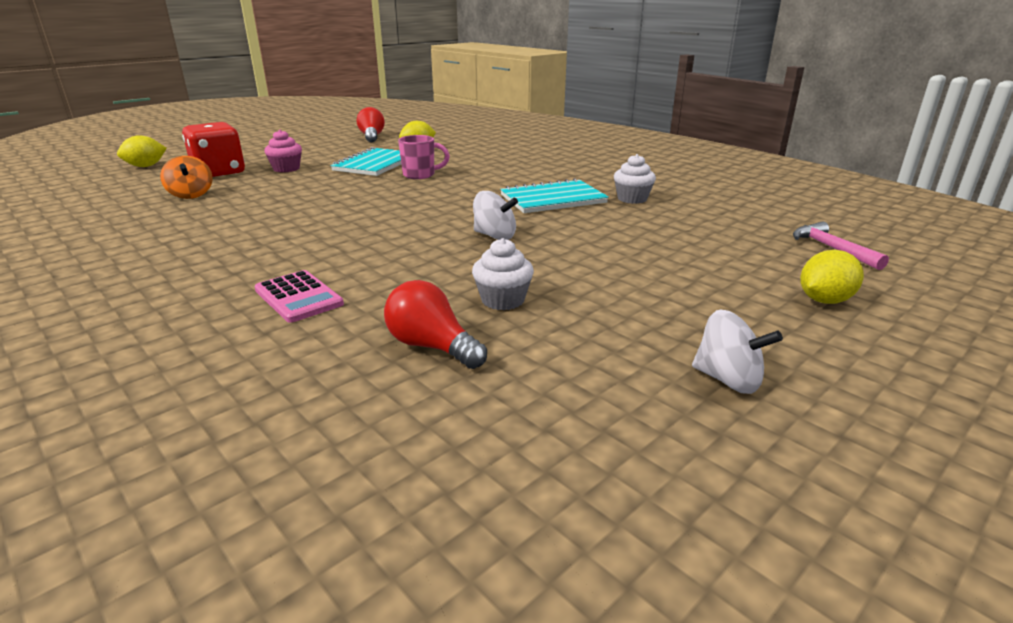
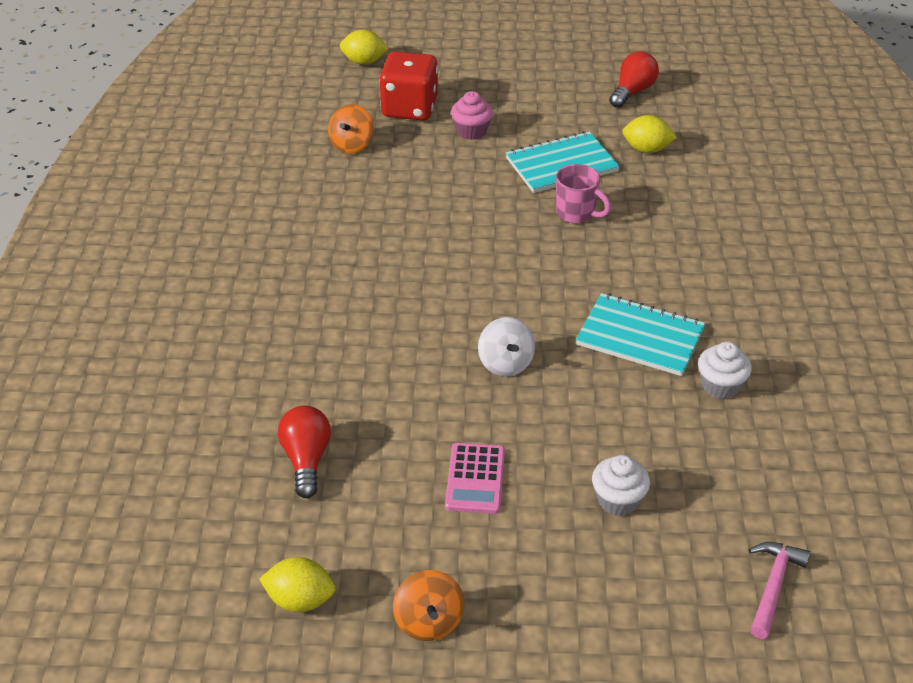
camera: 45 degrees right, 15 degrees up
pink calculator [255,270,344,323] -> pink calculator moved to [445,443,505,514]
white cupcake [472,238,534,310] -> white cupcake moved to [592,455,650,516]
white spinning top [692,309,783,394] -> orange spinning top [393,570,464,641]
yellow lemon [800,250,864,304] -> yellow lemon moved to [259,557,335,612]

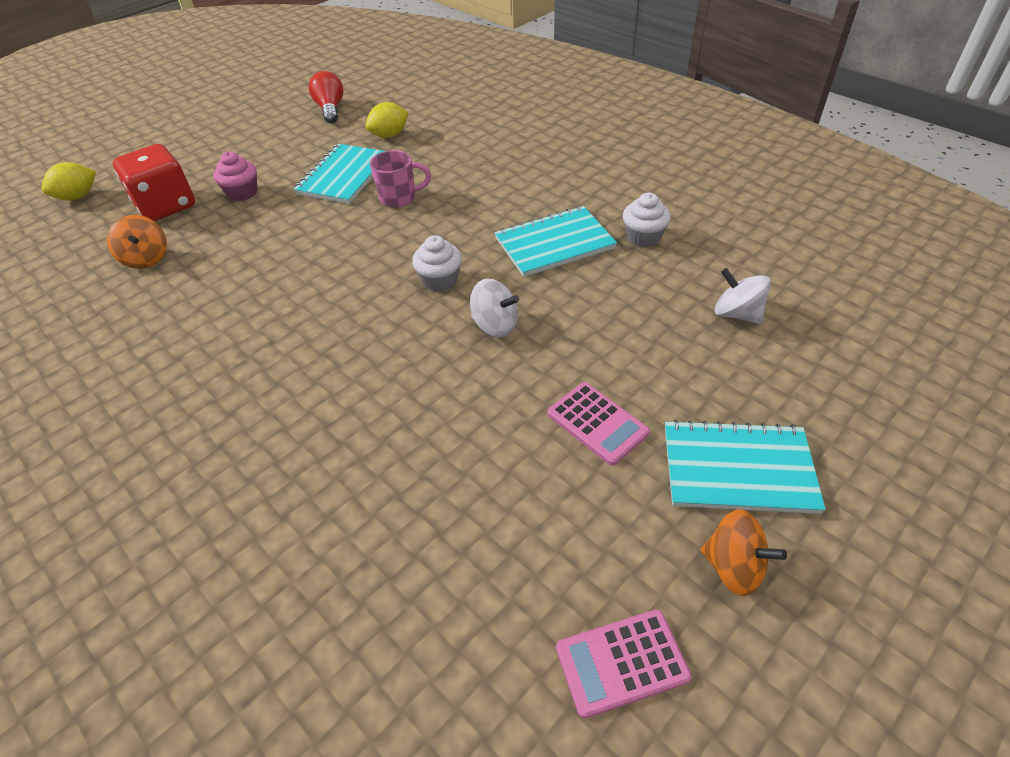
camera: 45 degrees left, 5 degrees up
yellow lemon [259,557,335,612] -> pink calculator [556,609,691,719]
red light bulb [278,406,331,498] -> none
white cupcake [592,455,650,516] -> white cupcake moved to [412,235,462,291]
pink hammer [749,542,810,639] -> none
none -> turquoise notebook [665,420,826,514]
none -> white spinning top [715,268,771,324]

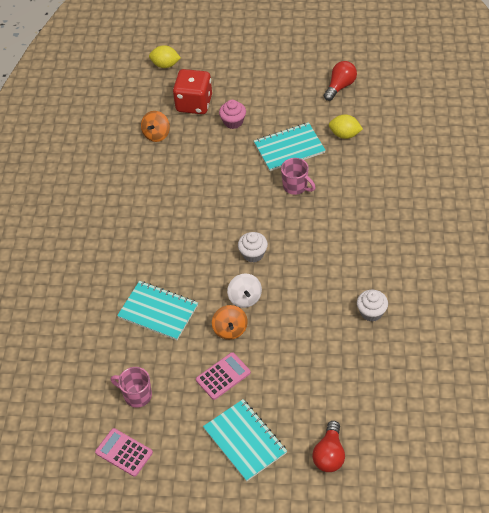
camera: 50 degrees right, 5 degrees up
turquoise notebook [495,206,617,277] -> turquoise notebook moved to [117,281,198,340]
pink calculator [548,382,650,466] -> pink calculator turned 135 degrees counterclockwise [196,352,251,400]
orange spinning top [700,509,787,596] -> orange spinning top moved to [212,305,248,340]
white spinning top [715,268,771,324] -> none
none -> pink mug [110,367,152,408]
none -> red light bulb [312,421,345,472]

